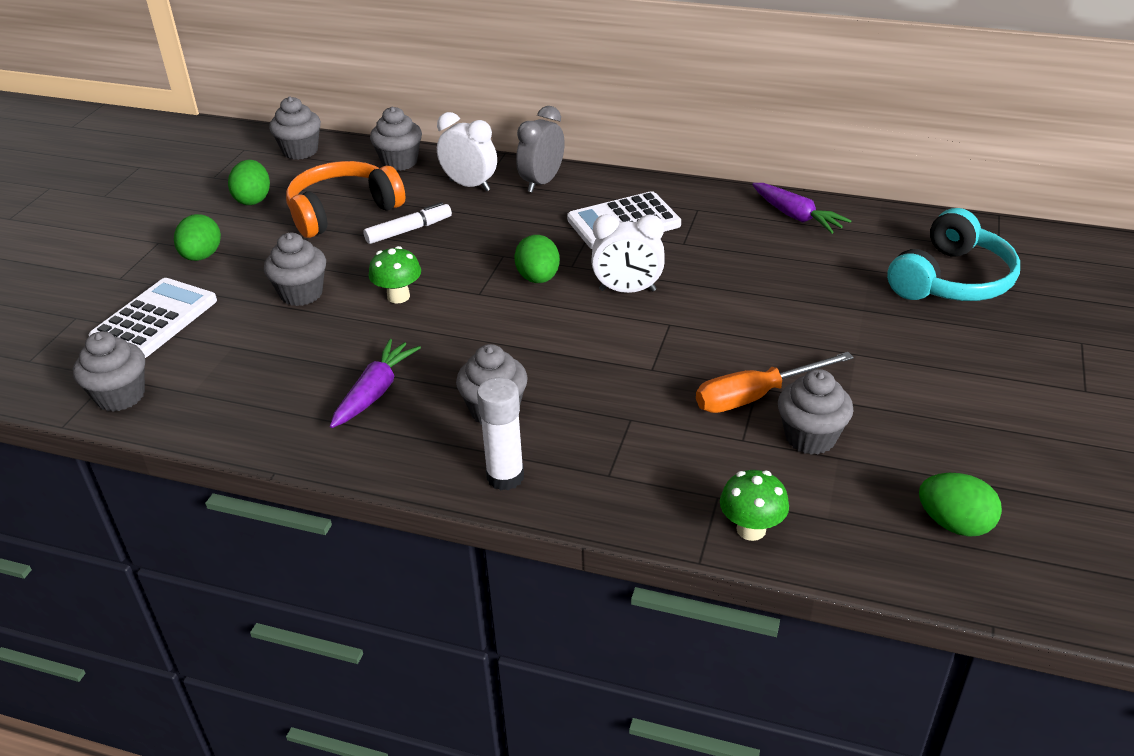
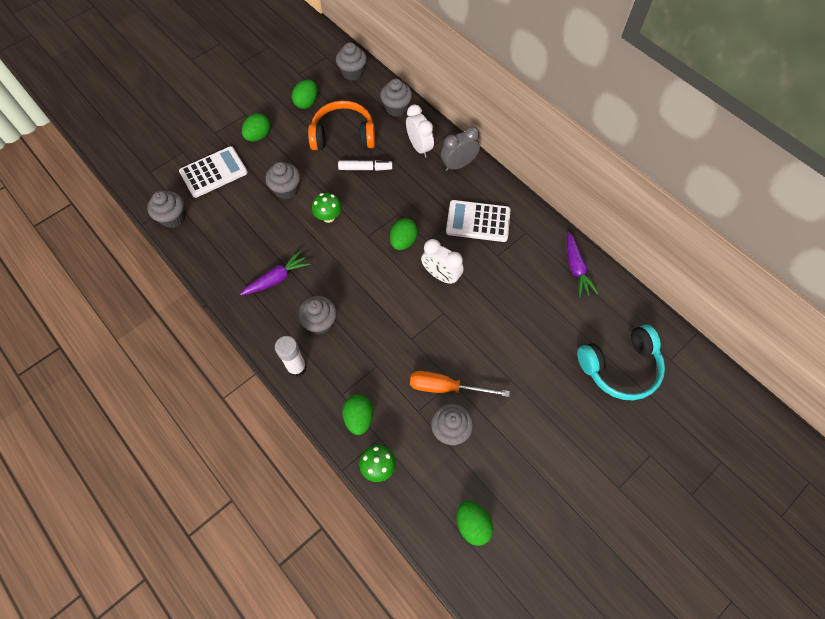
camera: 30 degrees right, 25 degrees up
none -> green egg [343,394,373,435]

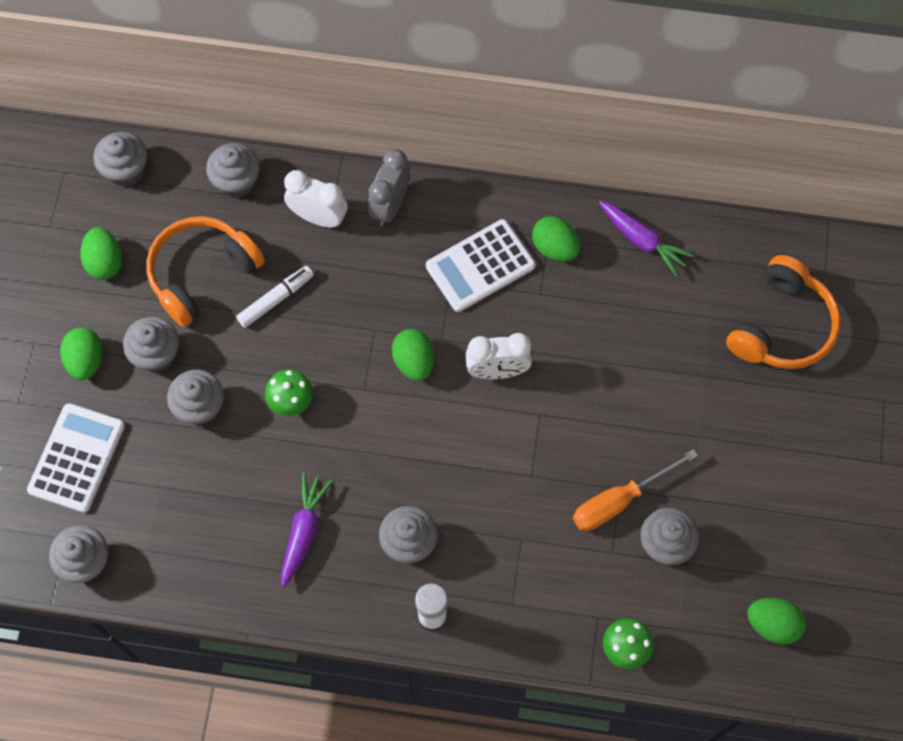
camera: 40 degrees left, 5 degrees up
green egg [343,394,373,435] -> green egg moved to [532,216,580,262]
turquoise headphones [577,325,665,400] -> orange headphones [726,255,841,369]
none -> grey cupcake [123,317,179,372]

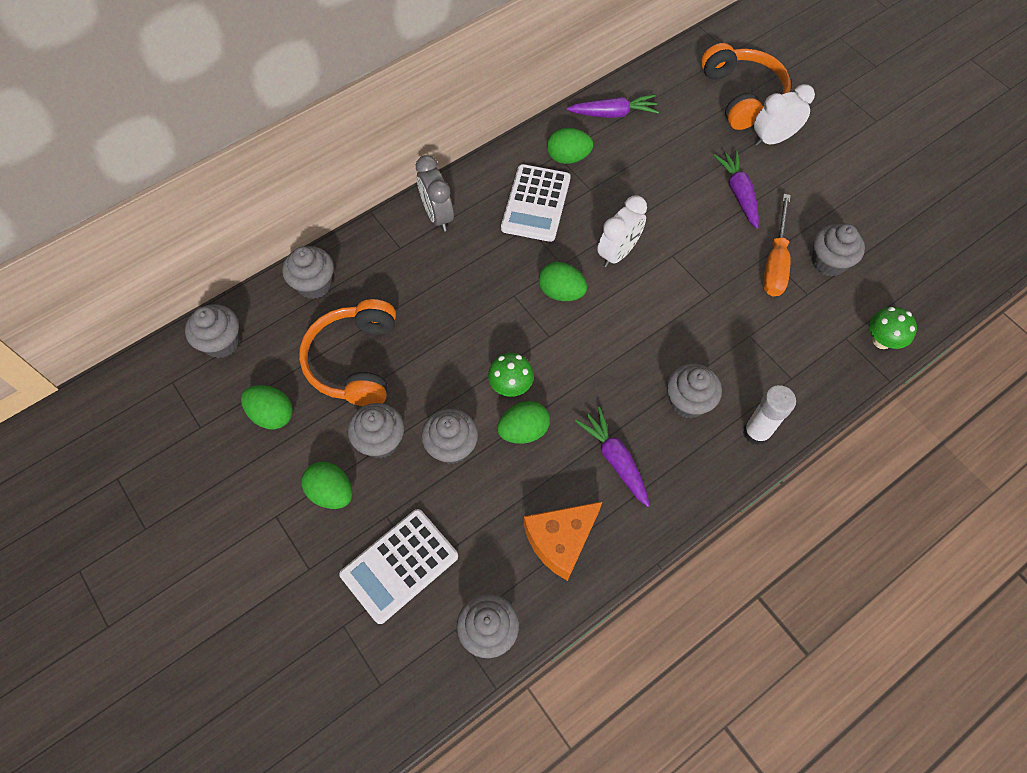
camera: 45 degrees left, 5 degrees down
white calculator [27,403,125,513] -> white calculator turned 105 degrees counterclockwise [339,509,458,624]
white marker [236,266,314,328] -> none
white clock [284,170,348,228] -> white clock moved to [754,84,815,146]
green egg [747,598,806,645] -> green egg moved to [497,401,550,444]
none -> orange cheese [524,501,603,581]
none -> purple carrot [713,150,759,229]

